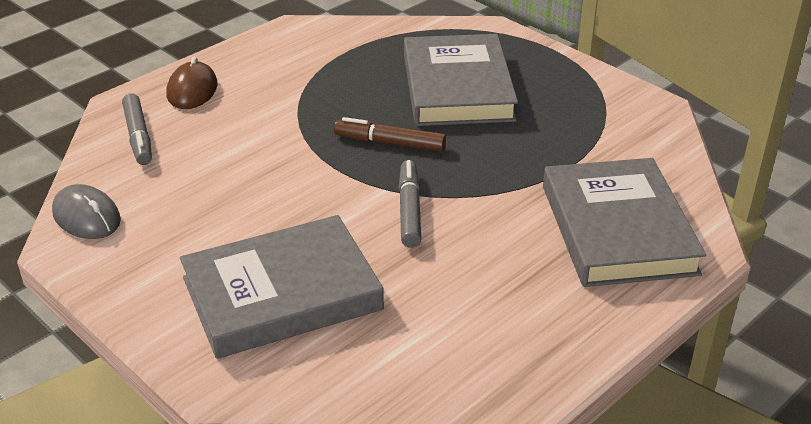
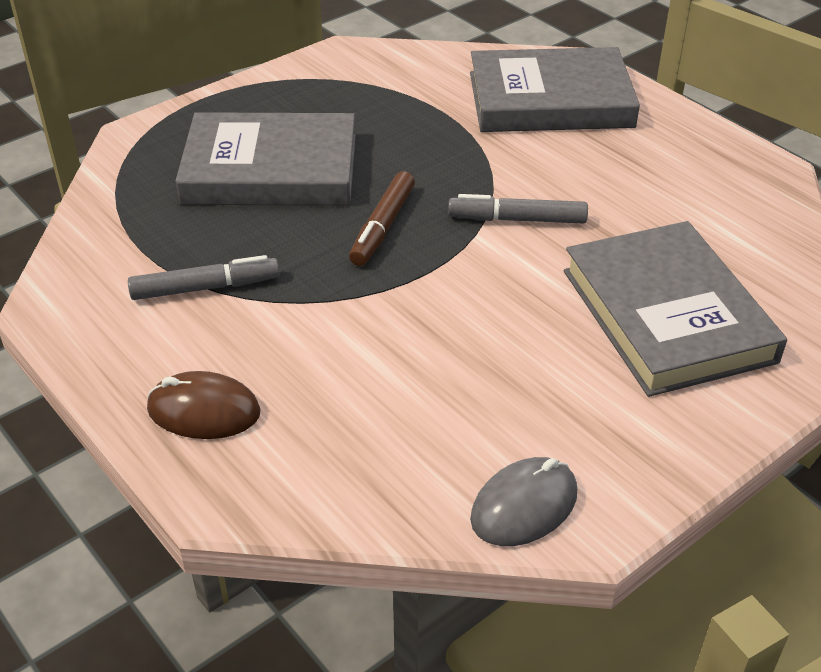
camera: 85 degrees left, 5 degrees up
grey marker [122,93,152,165] -> grey marker moved to [128,255,279,300]

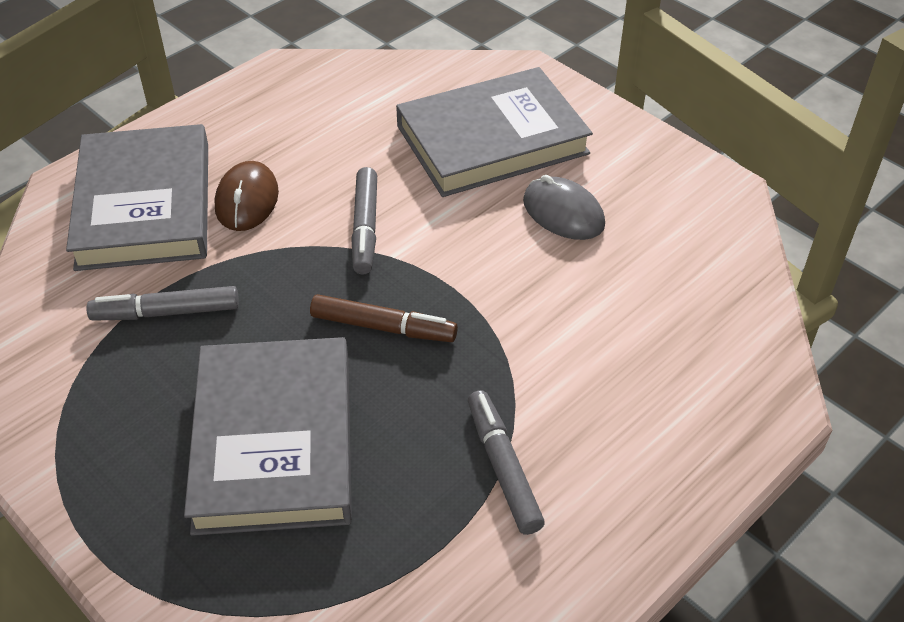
camera: 95 degrees left, 5 degrees up
brown mouse [147,371,260,439] -> brown mouse moved to [215,161,279,231]
grey mouse [470,457,577,546] -> grey mouse moved to [523,175,605,240]
none -> grey marker [86,286,239,321]

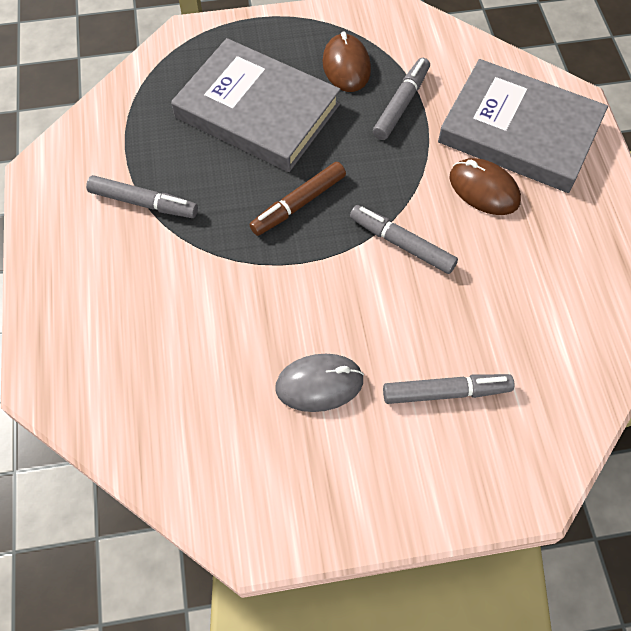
camera: 125 degrees right, 15 degrees up
grey book [396,67,593,197] -> grey marker [383,374,514,404]
none -> brown mouse [322,32,371,92]

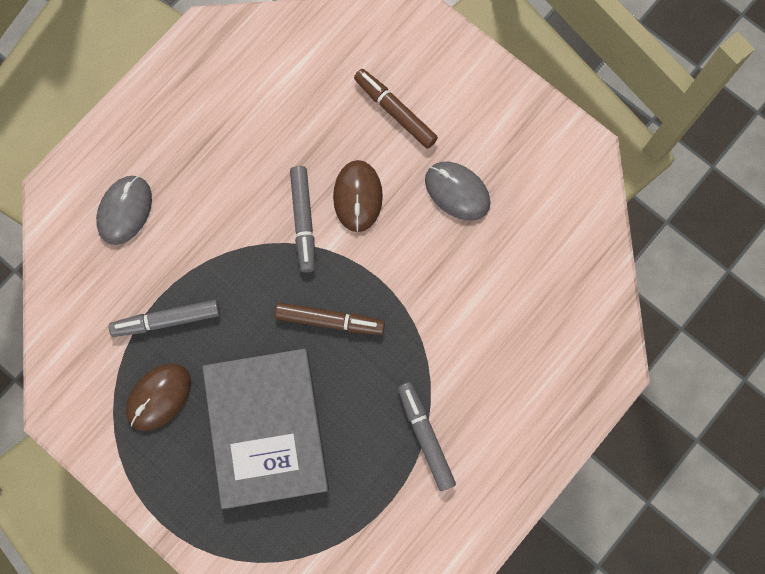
camera: 130 degrees left, 15 degrees up
grey marker [383,374,514,404] -> brown marker [354,69,438,149]
grey book [438,59,608,193] -> grey mouse [96,176,152,245]
brown mouse [449,158,521,215] -> brown mouse moved to [333,160,383,232]

